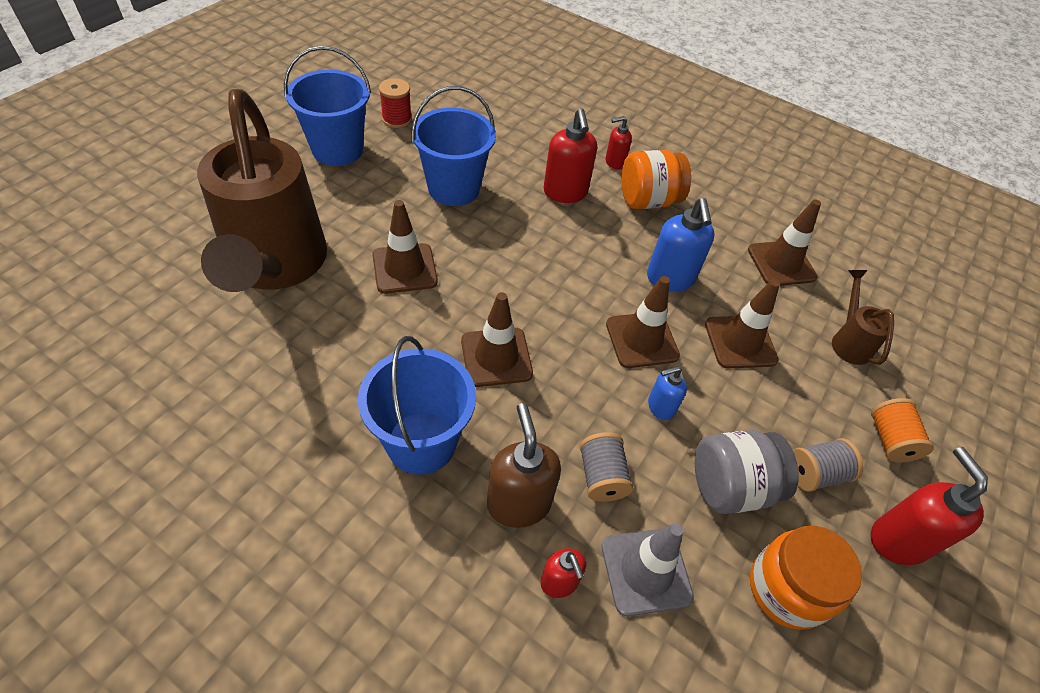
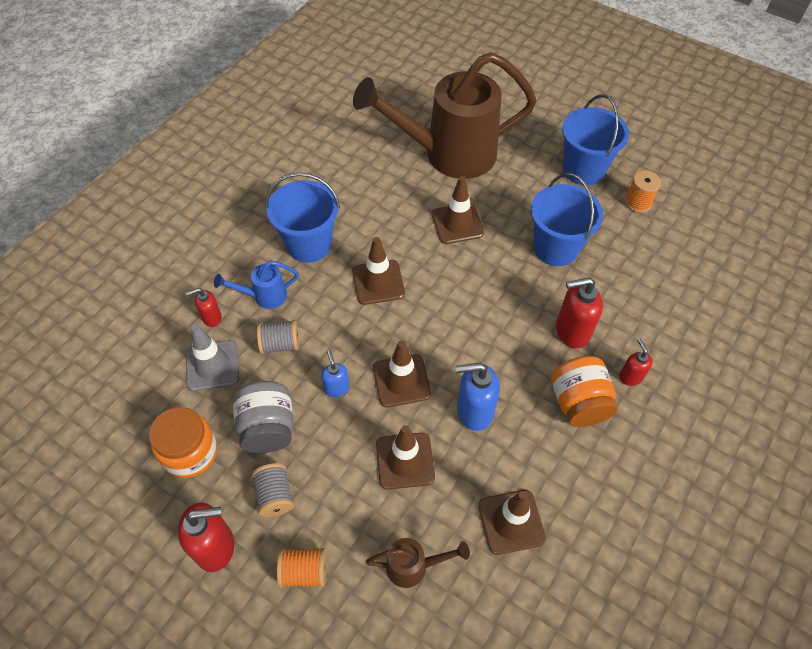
camera: 95 degrees right, 5 degrees up
red spool [379,78,412,128] -> orange spool [625,171,661,213]
brown soap dispenser [487,403,561,528] -> blue watering can [214,261,299,309]

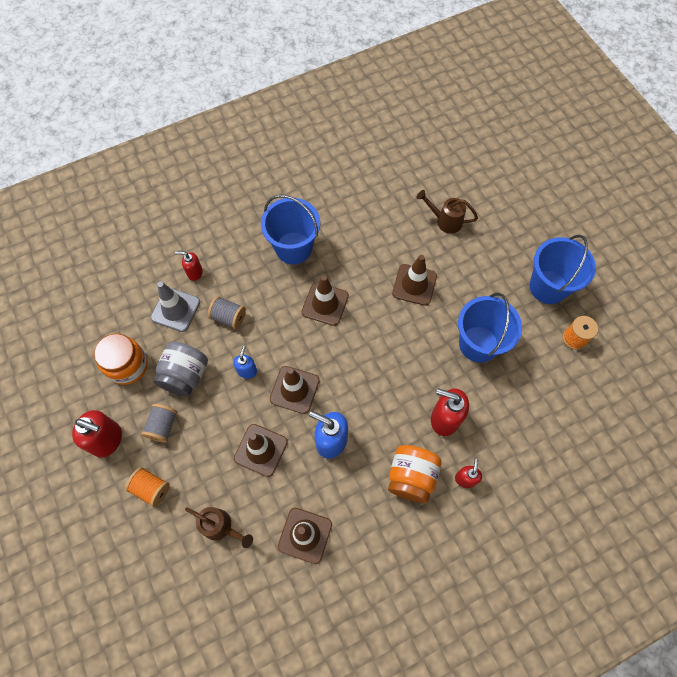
camera: 30 degrees right, 10 degrees up
blue watering can [214,261,299,309] -> none
brown watering can [353,52,537,179] -> brown watering can [417,190,478,234], size x0.41

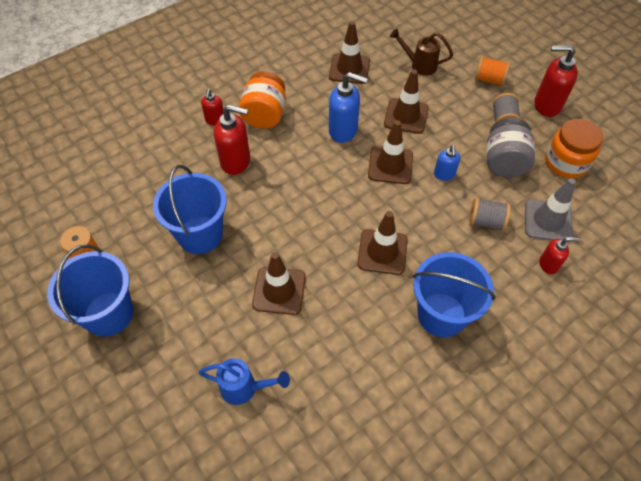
camera: 170 degrees right, 10 degrees down
brown watering can [417,190,478,234] -> blue watering can [199,358,290,405]

